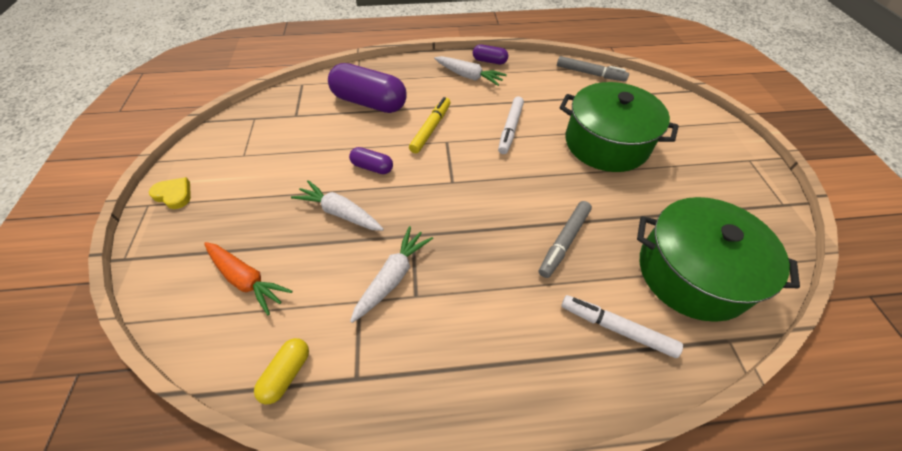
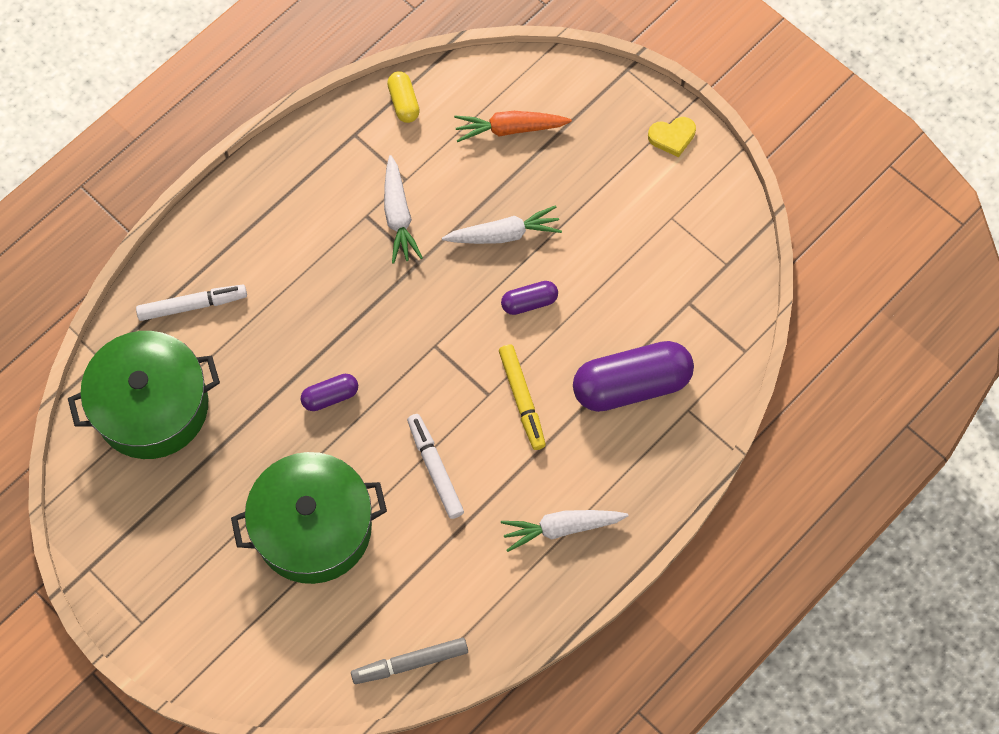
camera: 140 degrees right, 15 degrees up
purple capsule [473,44,508,64] -> purple capsule moved to [301,374,358,411]
grey marker [539,201,592,278] -> none

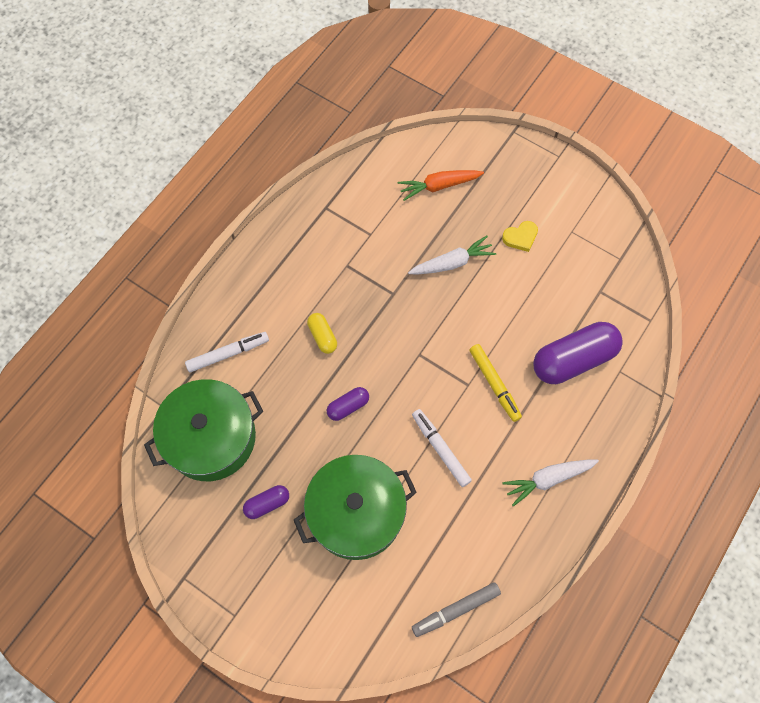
camera: 10 degrees left, 0 degrees up
white carrot [384,155,423,264] -> none
yellow capsule [387,71,420,123] -> yellow capsule moved to [307,313,337,354]
purple capsule [501,281,558,315] -> purple capsule moved to [243,485,289,519]
yellow heart [648,117,696,157] -> yellow heart moved to [502,221,538,252]

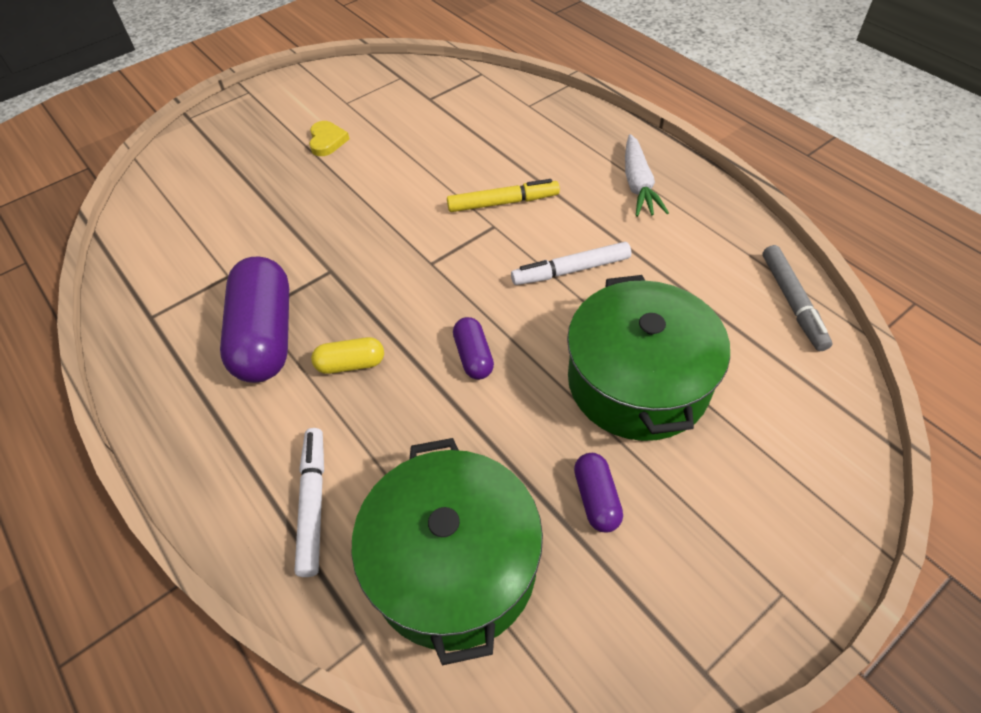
camera: 70 degrees left, 15 degrees down
orange carrot [398,170,484,201] -> none
white carrot [408,235,496,274] -> none
purple capsule [533,322,623,384] -> purple capsule moved to [220,257,289,383]

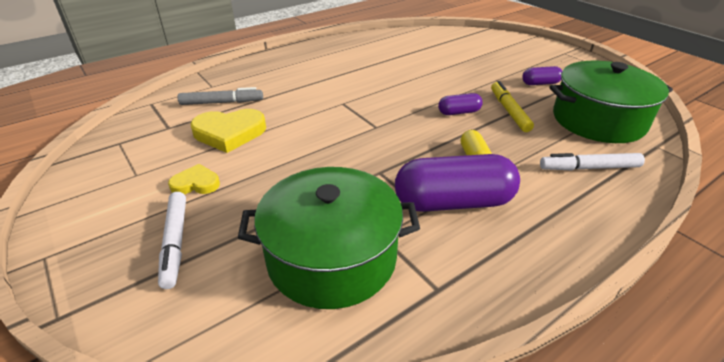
camera: 90 degrees left, 15 degrees down
yellow marker [447,179,560,212] -> yellow marker moved to [491,81,534,132]
white marker [511,242,631,285] -> white marker moved to [158,192,186,289]
green pot [567,275,730,441] -> green pot moved to [238,167,420,309]
white carrot [625,134,669,217] -> none
grey marker [763,245,832,351] -> grey marker moved to [178,87,263,105]
none -> yellow heart [190,109,266,153]

